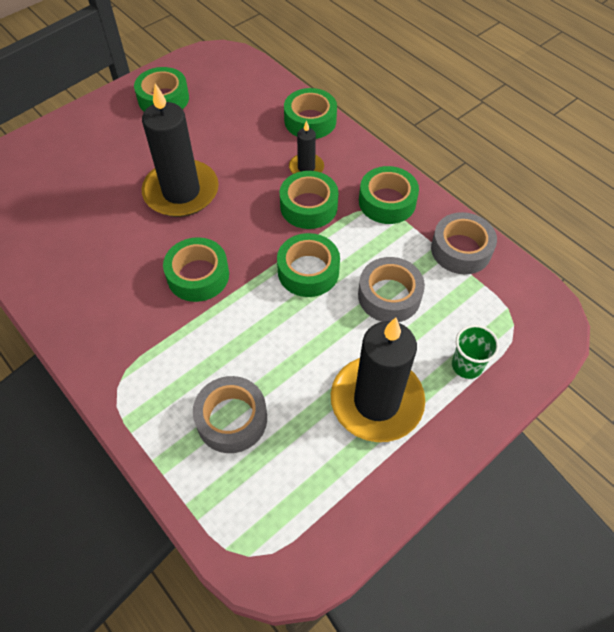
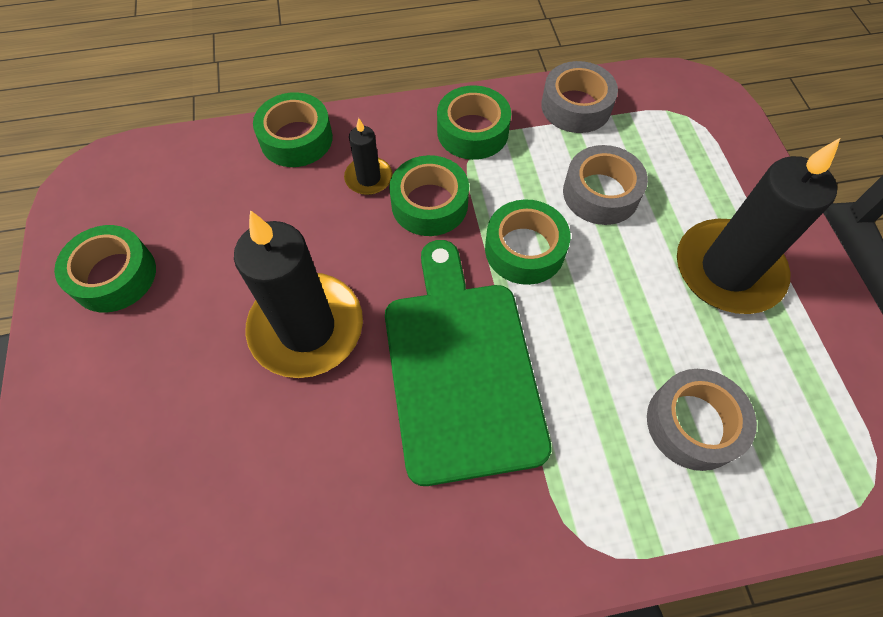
camera: 60 degrees left, 5 degrees up
green tape [163,237,229,302] -> green cutting board [385,240,552,486]
green cup [452,325,499,379] -> none

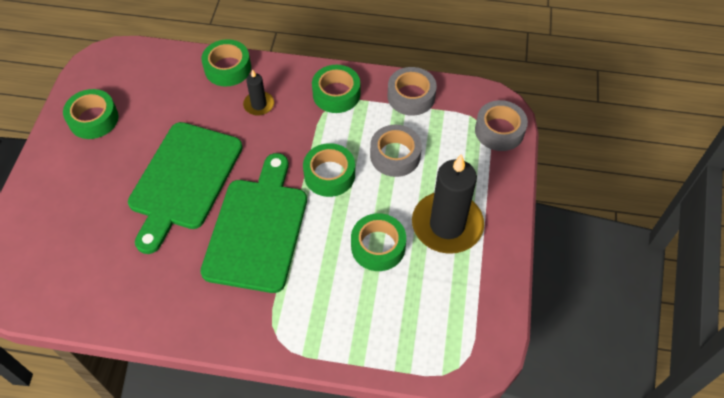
camera: 20 degrees right, 5 degrees down
black candle [234,210,363,378] -> green cutting board [128,122,243,254]
green tape [389,155,469,236] -> green tape moved to [351,213,406,271]
grey tape [647,369,757,471] -> grey tape moved to [475,100,528,151]

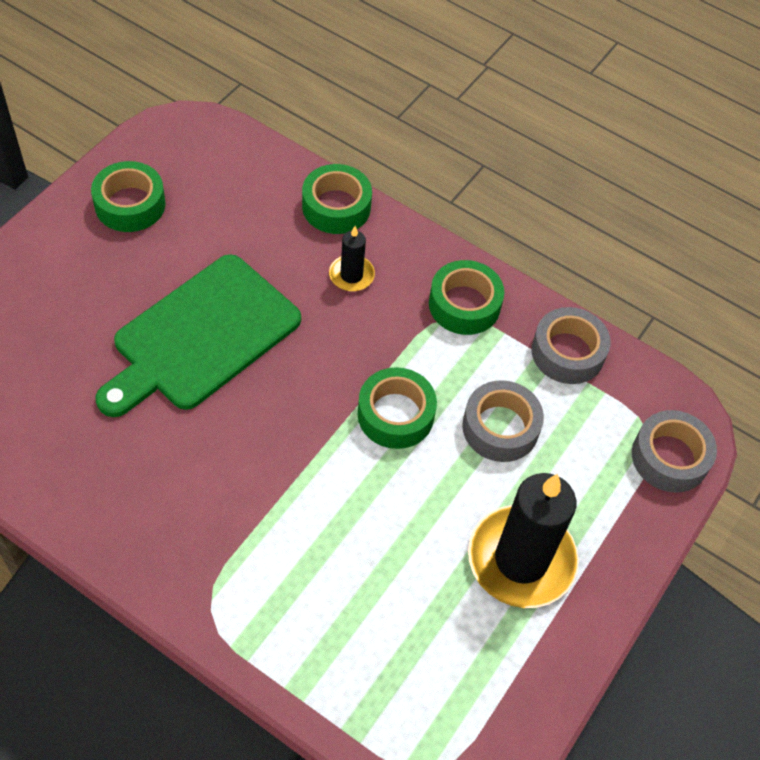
camera: 20 degrees right, 0 degrees up
green cutting board [200,153,307,293] -> none
green tape [351,213,406,271] -> none

